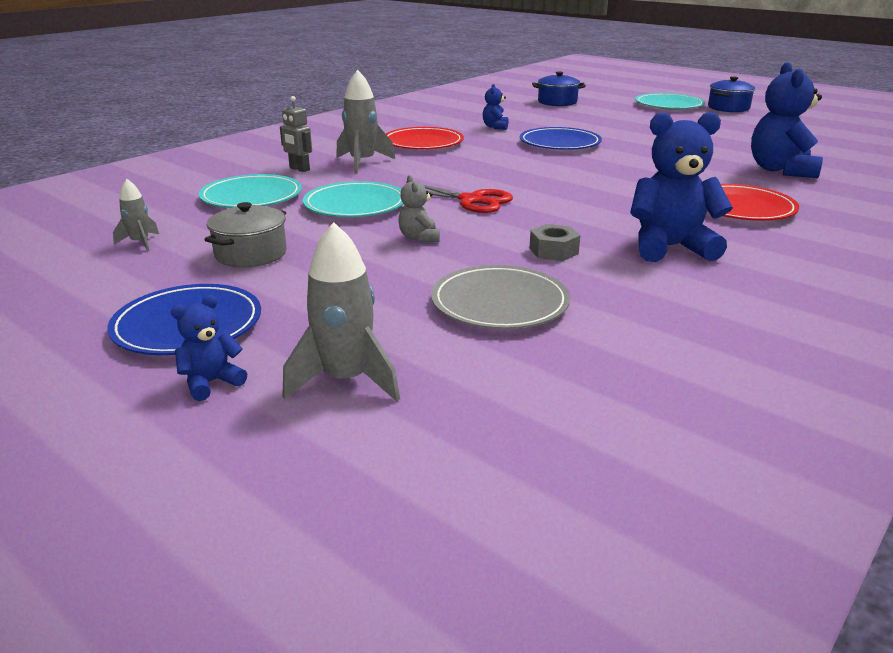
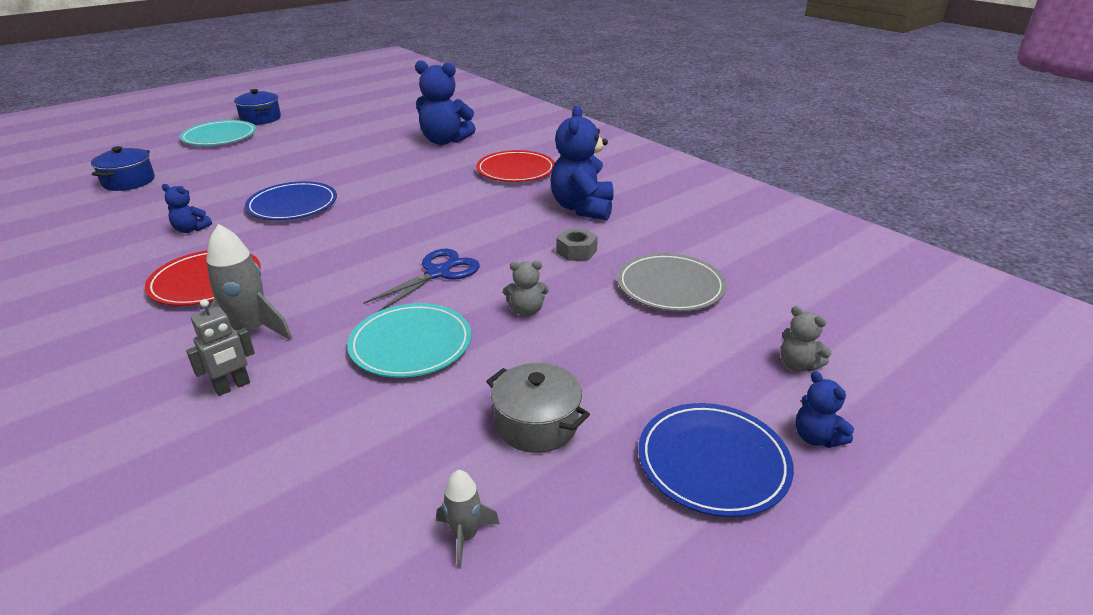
camera: 80 degrees left, 5 degrees up
turquoise plate [199,174,302,208] -> none
grey rocket [282,222,400,402] -> grey teddy bear [781,306,832,371]
red scissors [400,181,513,213] -> blue scissors [363,249,480,312]

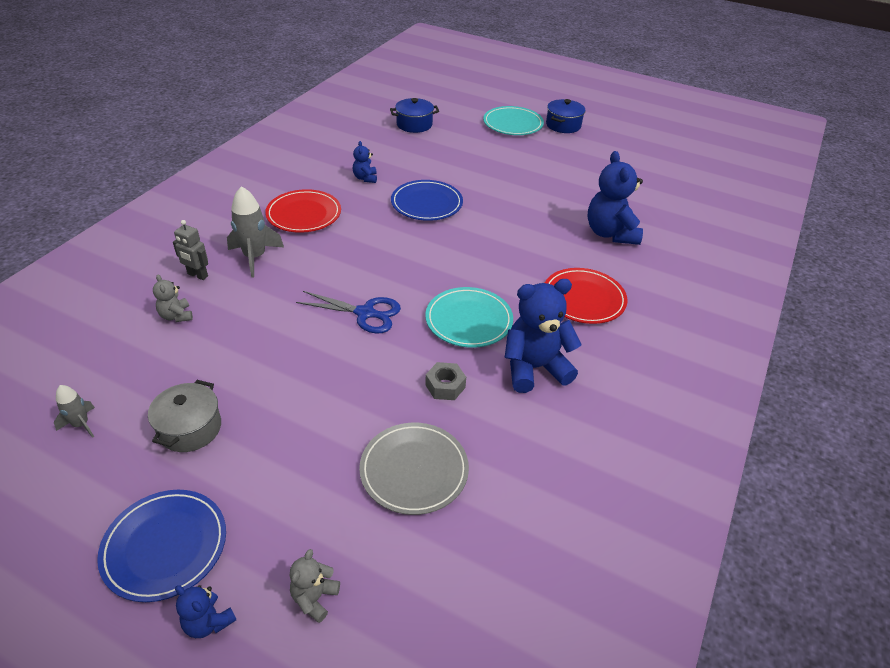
camera: 65 degrees right, 10 degrees up
turquoise plate [347,303,471,378] -> turquoise plate moved to [425,287,513,348]
grey teddy bear [503,260,549,316] -> grey teddy bear moved to [153,274,193,322]
blue teddy bear [796,371,854,448] -> blue teddy bear turned 90 degrees counterclockwise [175,585,237,638]

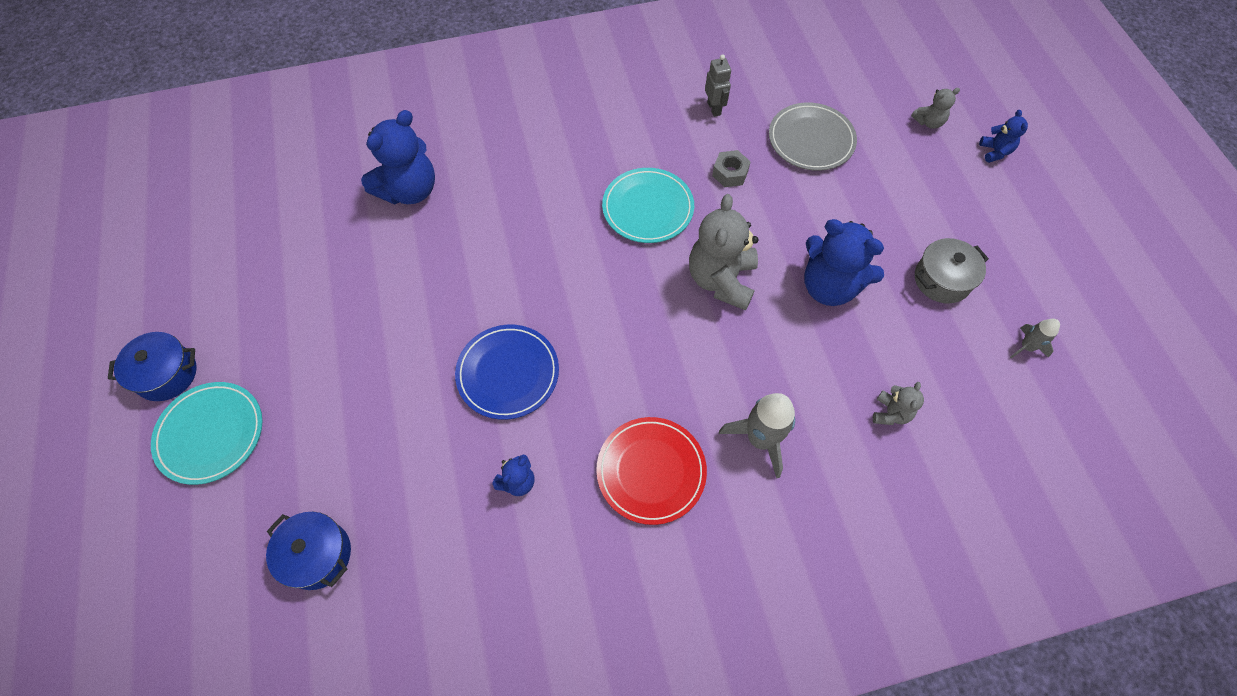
camera: 130 degrees left, 20 degrees up
blue plate [97,490,226,602] -> none
grey robot [173,220,208,280] -> grey robot moved to [705,54,731,117]
blue scissors [296,291,401,334] -> grey teddy bear [689,194,759,311]
blue teddy bear [505,279,582,393] -> blue teddy bear moved to [804,219,884,306]
red plate [545,268,627,324] -> none

